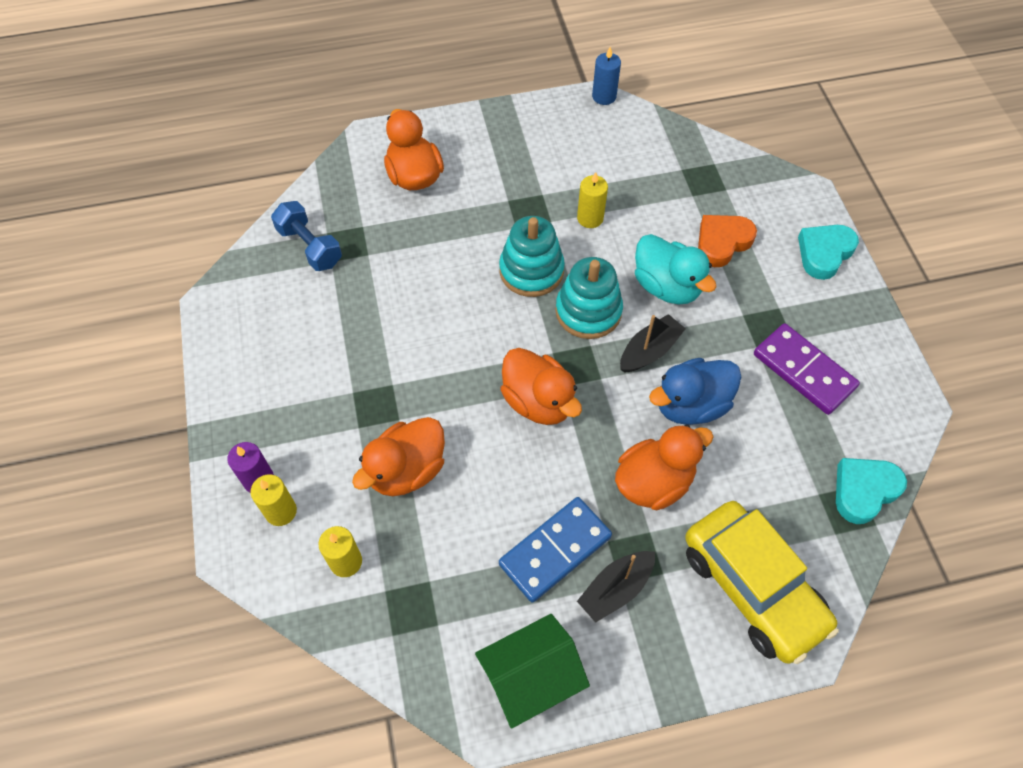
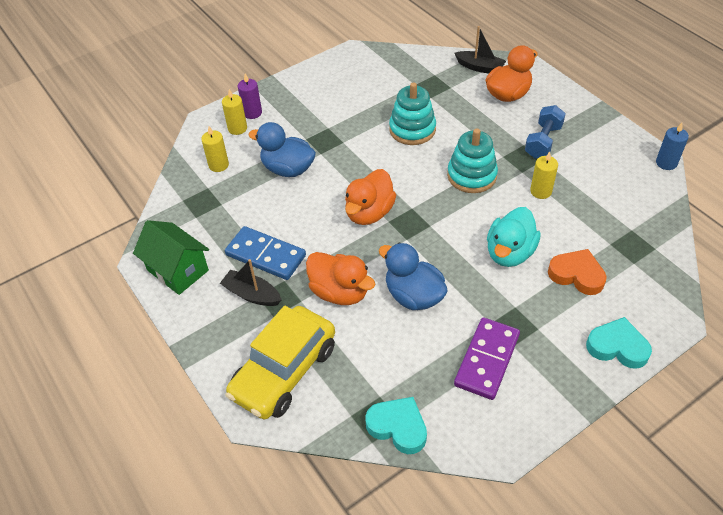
camera: 70 degrees right, 10 degrees down
blue dumbbell [271,201,342,271] -> blue dumbbell moved to [525,105,566,158]
orange duck [352,417,445,496] -> blue duck [248,122,316,177]
turquoise stacking toy [555,257,623,339] -> turquoise stacking toy moved to [389,82,436,145]
black boat [620,314,686,373] -> black boat moved to [455,26,506,74]

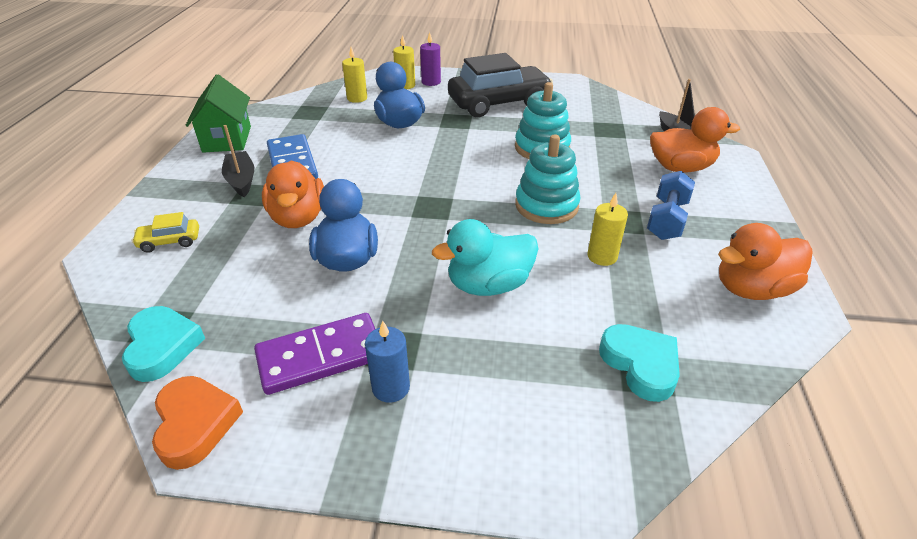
camera: 40 degrees right, 10 degrees down
yellow car [225,306,335,419] -> yellow car [131,212,199,253], size x0.43
orange duck [345,169,396,225] -> orange duck moved to [718,223,812,300]
blue dumbbell [525,105,566,158] -> blue dumbbell turned 45 degrees counterclockwise [647,171,695,240]
orange heart [548,249,607,295] -> orange heart moved to [152,376,243,470]
turquoise heart [586,317,652,369] -> turquoise heart moved to [599,324,680,402]
blue candle [656,123,689,170] -> blue candle moved to [365,321,410,403]
none -> black car [448,53,553,117]

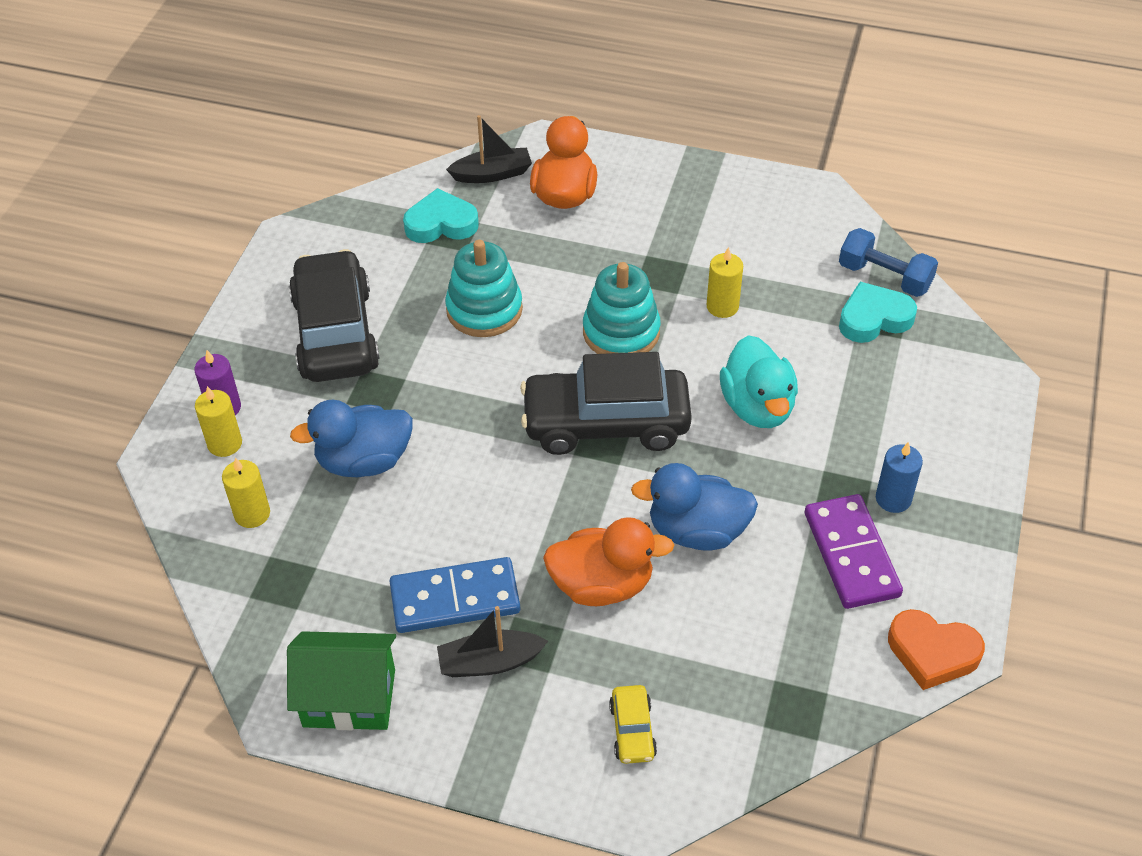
camera: 80 degrees left, 10 degrees up
turquoise heart [122,306,205,382] -> turquoise heart moved to [403,188,479,243]
orange heart [152,376,243,470] -> orange heart turned 150 degrees counterclockwise [888,609,985,690]
blue dumbbell [647,171,695,240] -> blue dumbbell moved to [839,228,938,297]
orange duck [718,223,812,300] -> none
none -> black car [520,352,692,455]

